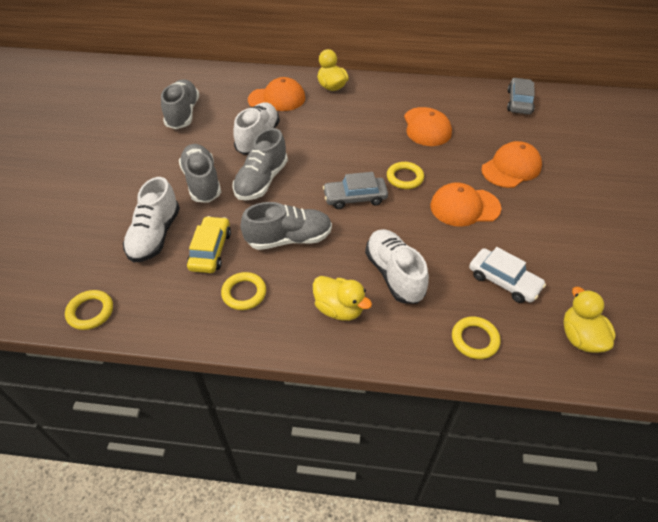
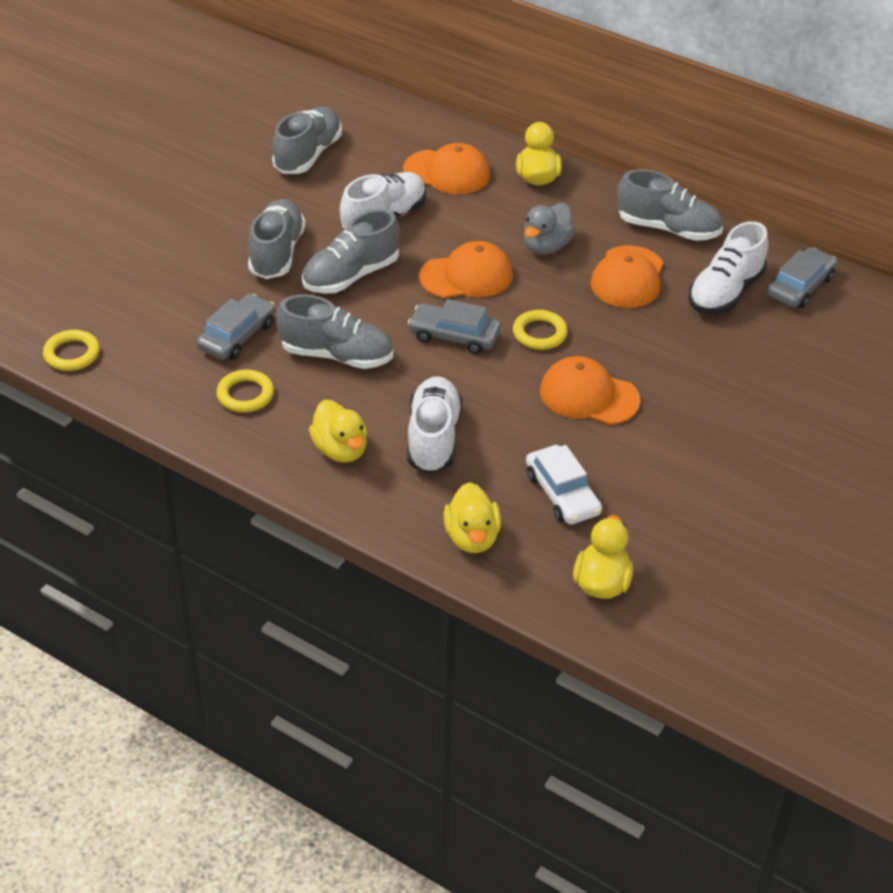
camera: 25 degrees right, 5 degrees down
white shoe [123,177,180,262] -> white shoe moved to [688,221,768,314]
yellow car [187,216,231,273] -> grey car [197,294,275,360]
yellow ring [452,316,501,359] -> yellow duck [444,482,501,553]
orange cap [481,141,542,188] -> orange cap moved to [419,241,513,298]
none -> grey duck [524,203,576,255]
none -> grey shoe [617,169,723,241]

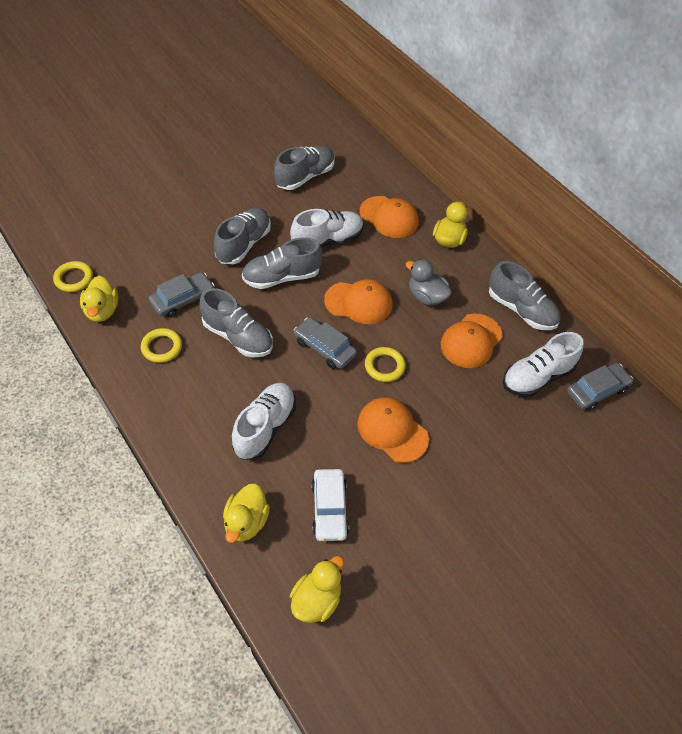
camera: 20 degrees right, 10 degrees up
yellow duck [309,400,367,463] -> yellow duck moved to [80,276,118,322]
grey duck [524,203,576,255] -> grey duck turned 75 degrees clockwise [406,259,452,306]

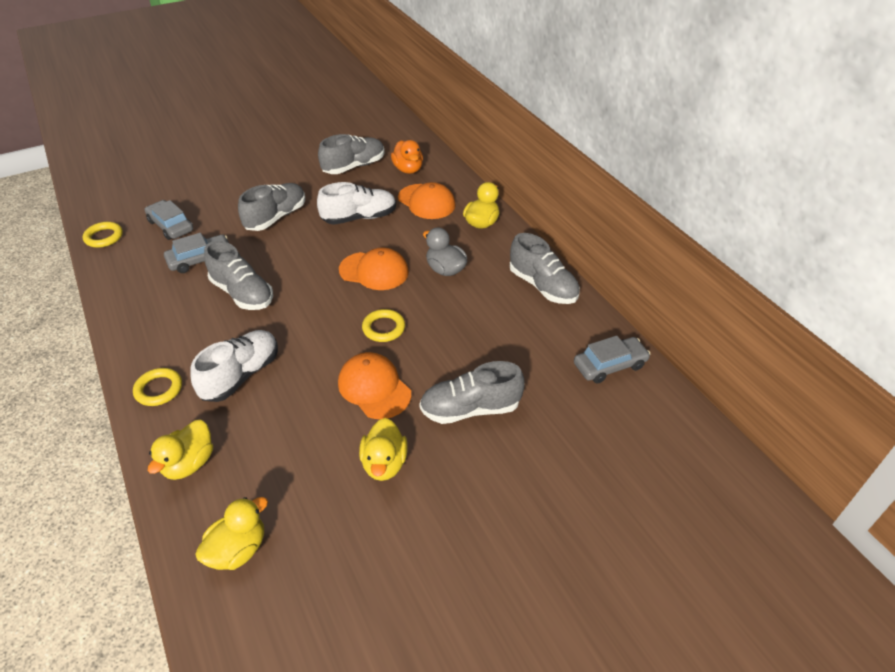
camera: 10 degrees right, 10 degrees down
yellow duck [80,276,118,322] -> yellow duck moved to [359,418,408,481]
yellow ring [141,328,182,363] -> yellow ring moved to [133,368,182,406]
grey shoe [242,237,323,289] -> grey shoe moved to [420,361,525,424]
grey car [294,317,357,369] -> grey car moved to [145,200,193,240]
white car [311,469,349,541] -> none
orange cap [441,314,503,368] -> none
white shoe [503,332,583,397] -> none
none -> orange duck [391,140,423,174]

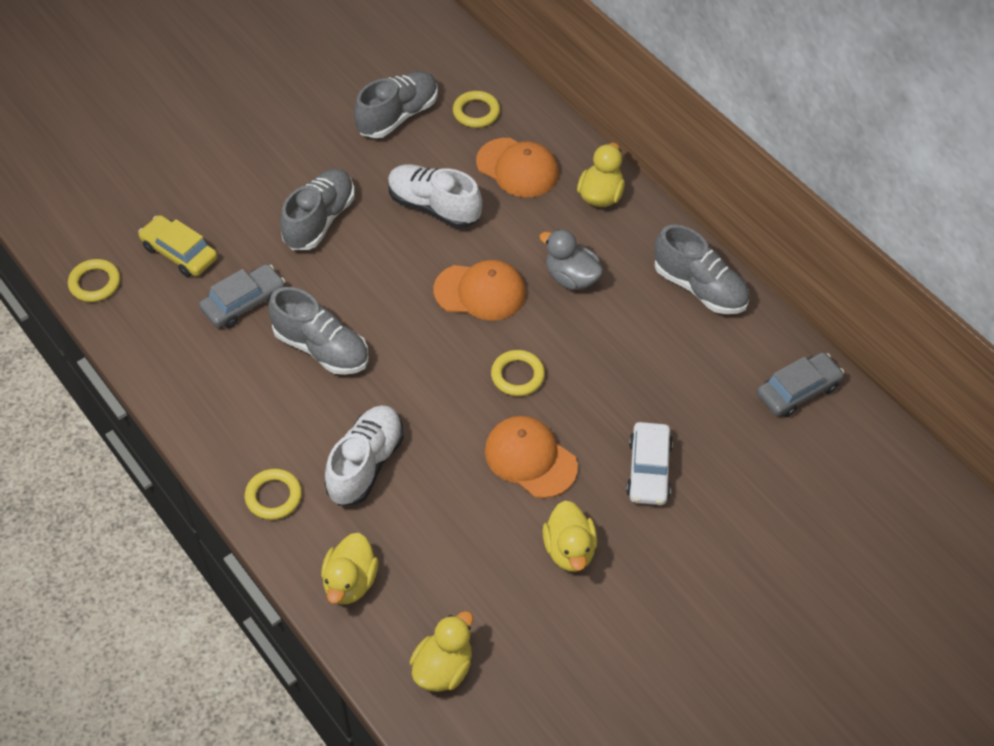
camera: 10 degrees left, 10 degrees up
grey car [145,200,193,240] -> yellow car [138,215,217,277]
white shoe [317,182,396,225] -> white shoe turned 120 degrees counterclockwise [388,164,482,228]
orange duck [391,140,423,174] -> yellow ring [453,91,500,128]
grey shoe [420,361,525,424] -> white car [626,422,673,505]

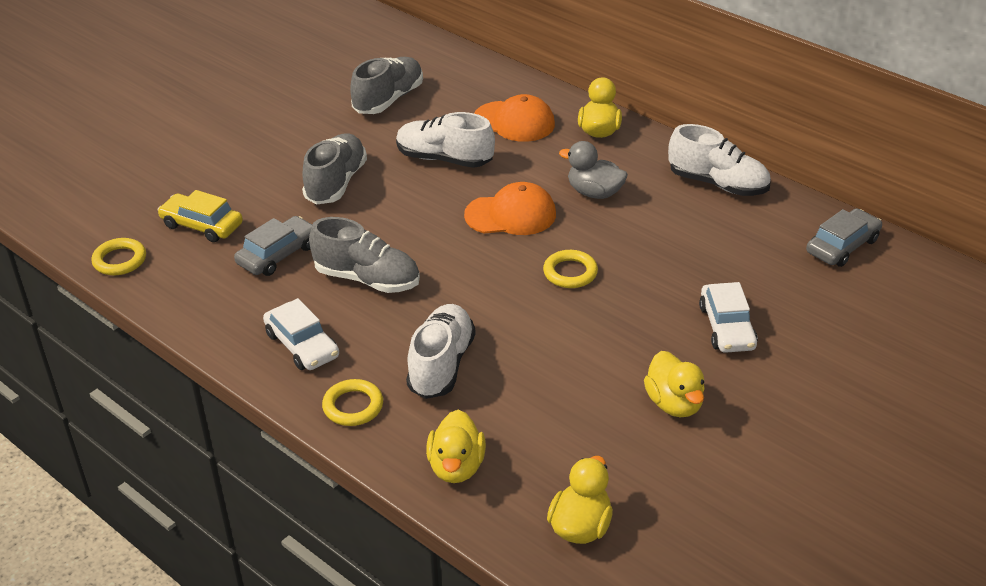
camera: 10 degrees left, 15 degrees down
yellow ring [453,91,500,128] -> none
orange cap [485,416,578,498] -> none
grey shoe [654,225,749,314] -> white shoe [668,124,771,196]
none -> white car [263,298,339,370]

